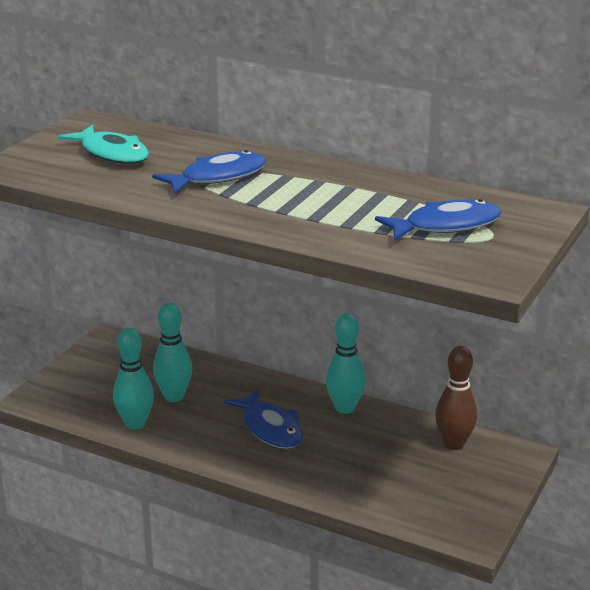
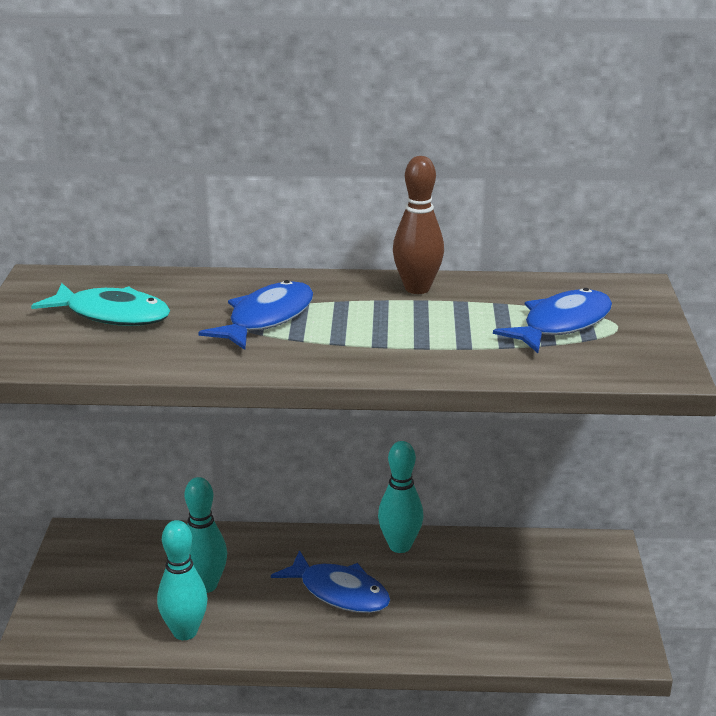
camera: 25 degrees left, 0 degrees up
brown bowling pin [435,346,477,450] -> brown bowling pin moved to [393,156,444,294]

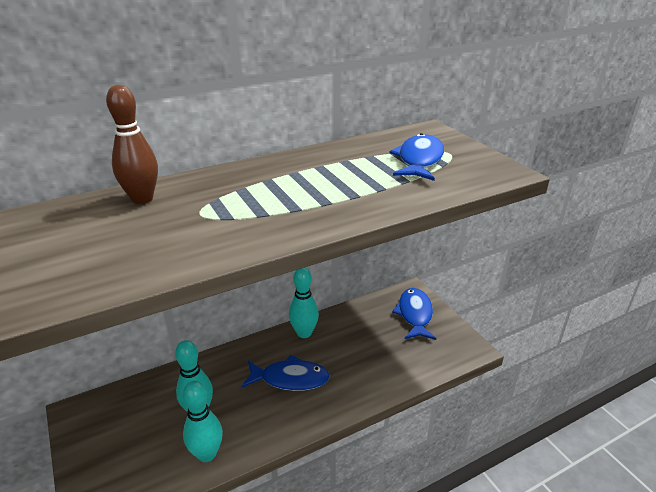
camera: 30 degrees left, 5 degrees up
turquoise fish [31,283,170,326] -> none
blue fish [198,280,313,350] -> blue fish moved to [392,288,436,340]
brown bowling pin [393,156,444,294] -> brown bowling pin moved to [106,85,158,204]

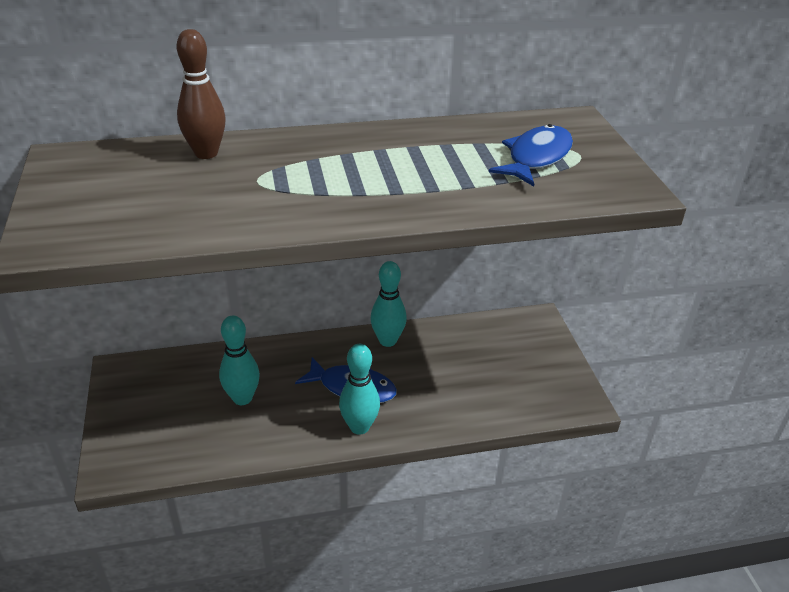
camera: 15 degrees right, 5 degrees up
turquoise bowling pin [182,381,223,462] -> turquoise bowling pin moved to [339,344,380,435]
blue fish [392,288,436,340] -> none

